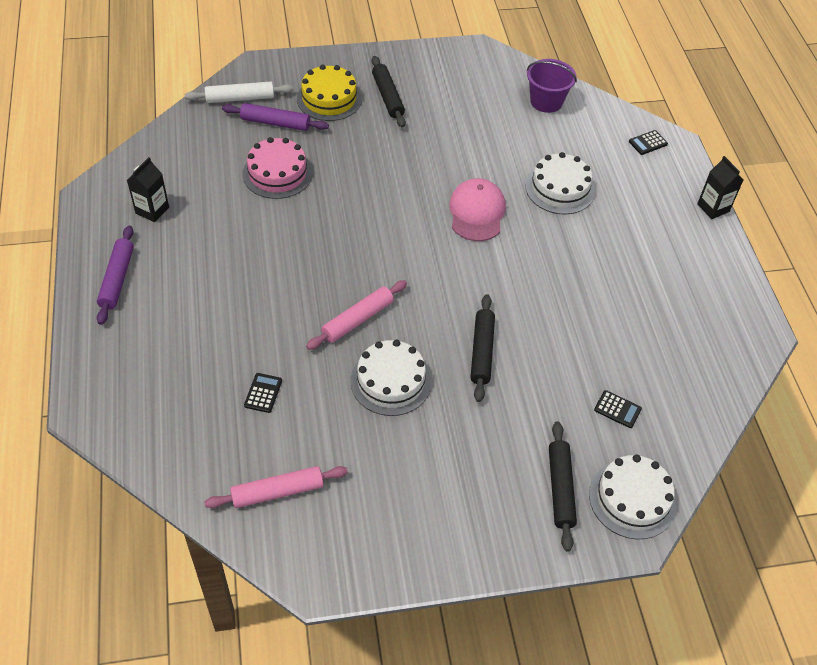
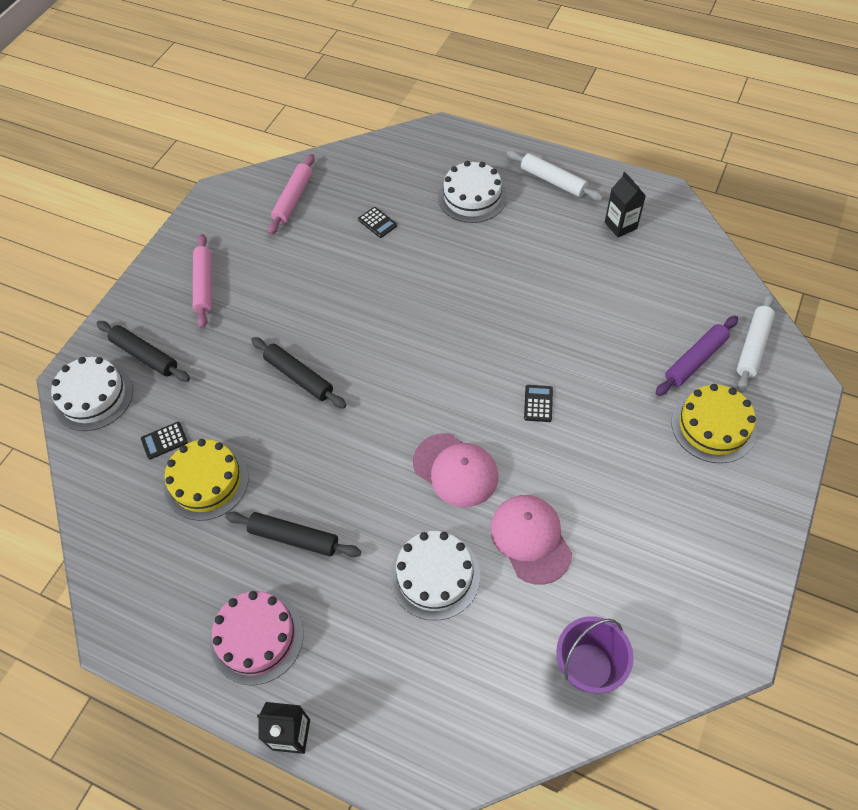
camera: 130 degrees right, 5 degrees up
purple rolling pin [97,225,134,325] -> white rolling pin [507,150,603,201]
pink cake [243,137,313,199] -> pink cake moved to [210,591,304,685]
pink rolling pin [306,280,407,350] -> pink rolling pin moved to [193,234,212,329]
white cake [351,340,432,416] -> white cake moved to [438,161,507,223]
black rolling pin [372,56,406,128] -> black rolling pin moved to [225,511,361,557]
black calculator [629,130,668,155] -> black calculator moved to [524,385,553,422]
none -> yellow cake [164,439,249,521]
none -> pink cap [490,495,572,585]

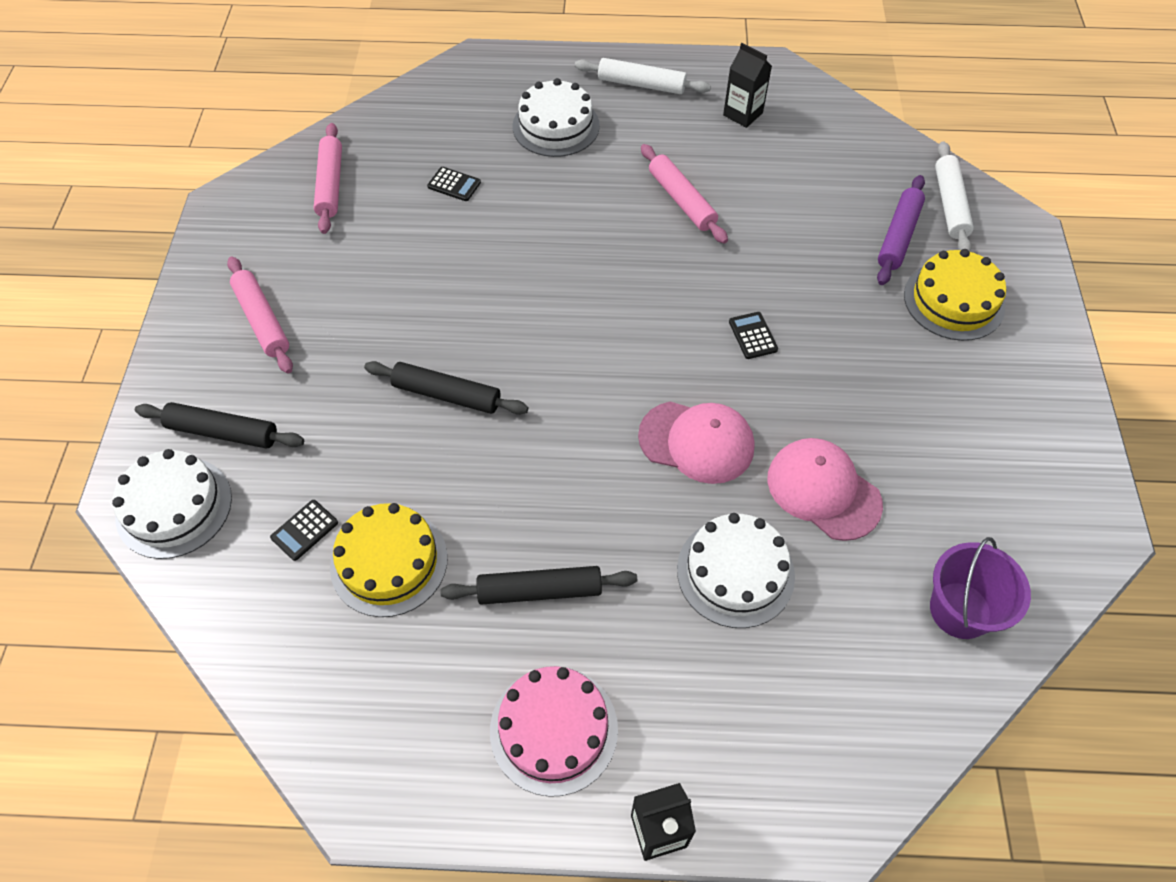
camera: 25 degrees left, 0 degrees up
none -> pink rolling pin [641,144,728,244]

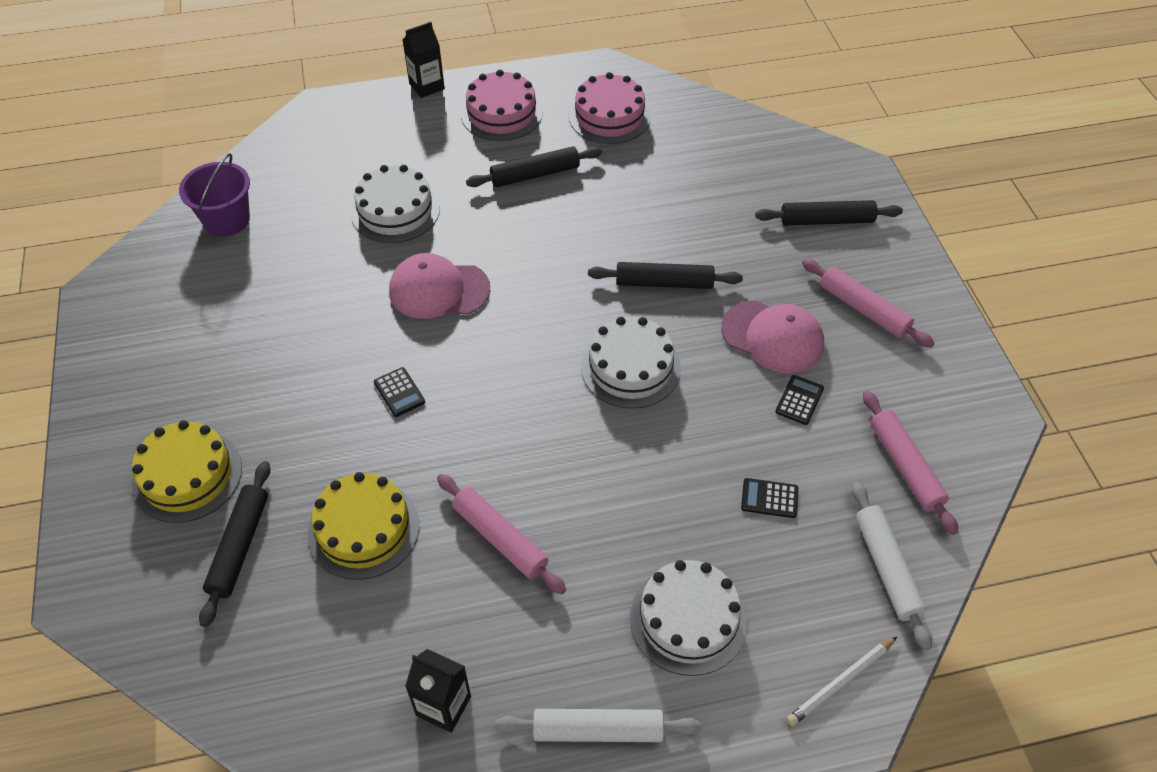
camera: 165 degrees right, 5 degrees down
white cake [112,449,232,559] -> white cake moved to [581,317,681,409]
black calculator [270,500,338,561] -> black calculator moved to [775,375,824,425]
yellow cake [330,503,448,617] -> yellow cake moved to [308,472,419,580]
pink cap [767,438,883,541] -> pink cap moved to [721,301,824,373]
purple rolling pin [877,175,925,285] -> black rolling pin [199,461,271,627]
white rolling pin [935,141,974,252] -> white rolling pin moved to [852,482,932,650]
none -> pink cake [569,72,651,144]
none -> white pencil [786,637,897,726]

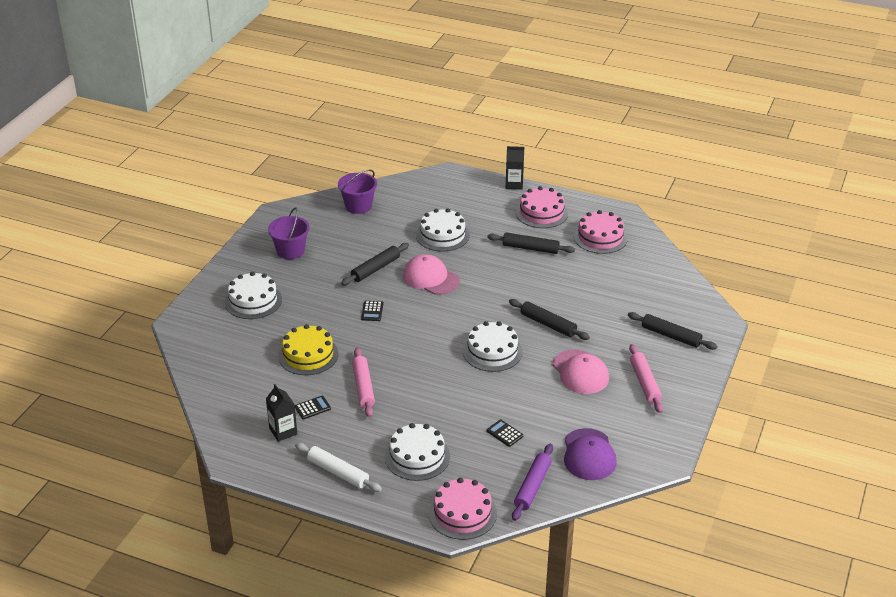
camera: 35 degrees right, 15 degrees down
yellow cake [132,420,242,523] -> white cake [225,272,282,319]
black rolling pin [199,461,271,627] -> black rolling pin moved to [341,243,409,285]
black calculator [775,375,824,425] -> black calculator moved to [295,396,331,419]
white pencil [786,637,897,726] -> pink cake [429,478,497,540]
white rolling pin [852,482,932,650] -> purple rolling pin [512,444,553,521]
pink rolling pin [863,391,958,534] -> purple cap [564,428,616,480]
none -> purple bucket [268,207,310,259]

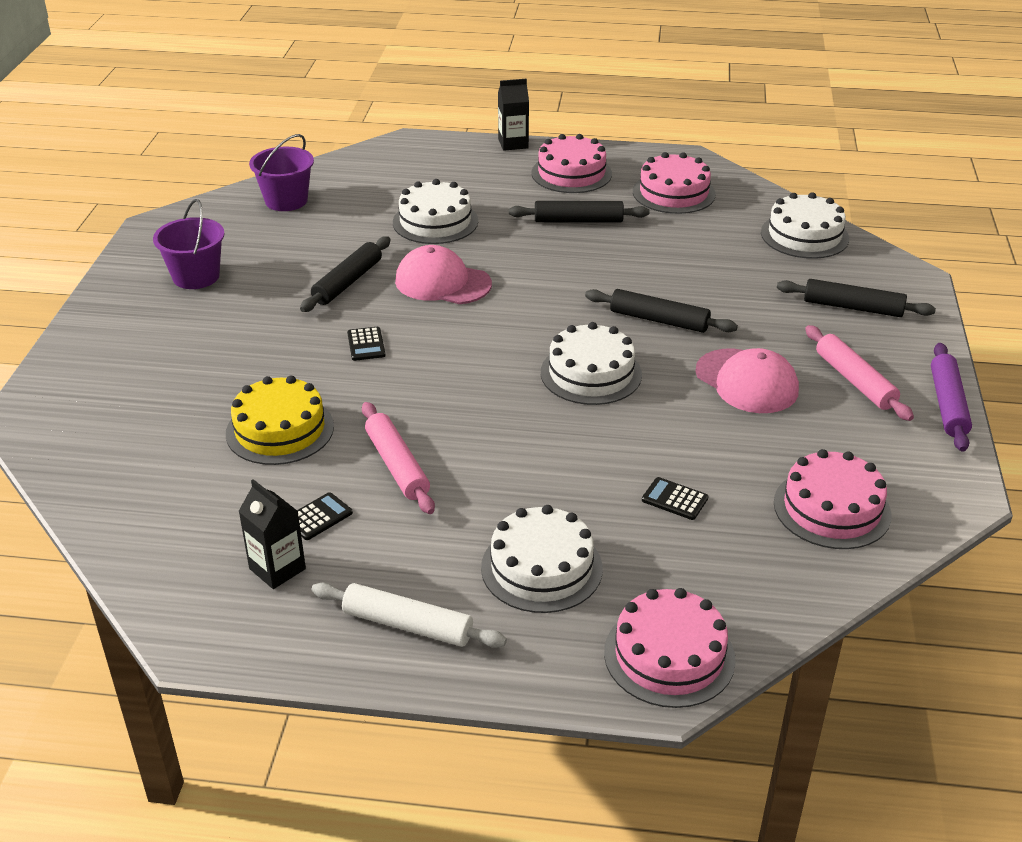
camera: 15 degrees left, 0 degrees up
white cake [225,272,282,319] -> white cake moved to [761,192,849,259]
purple rolling pin [512,444,553,521] -> purple rolling pin moved to [931,343,972,452]
purple cap [564,428,616,480] -> pink cake [774,449,891,549]

